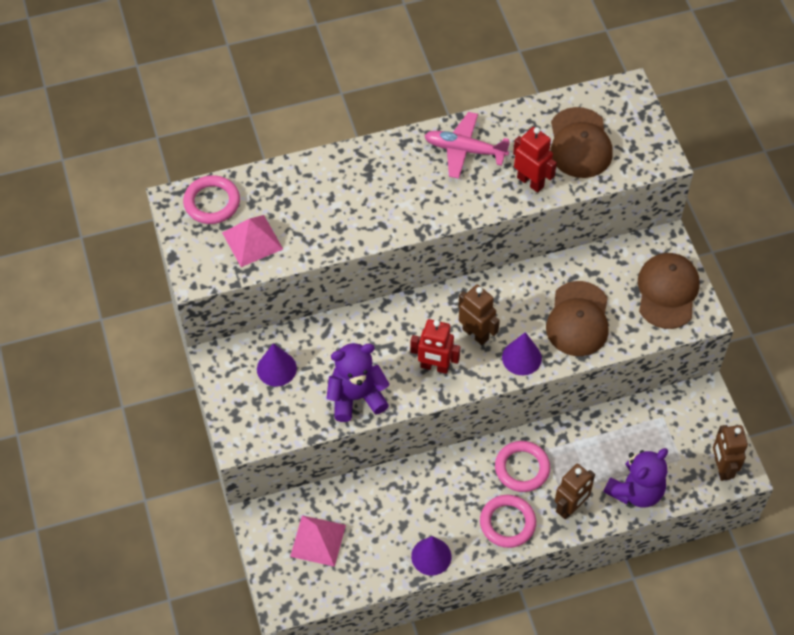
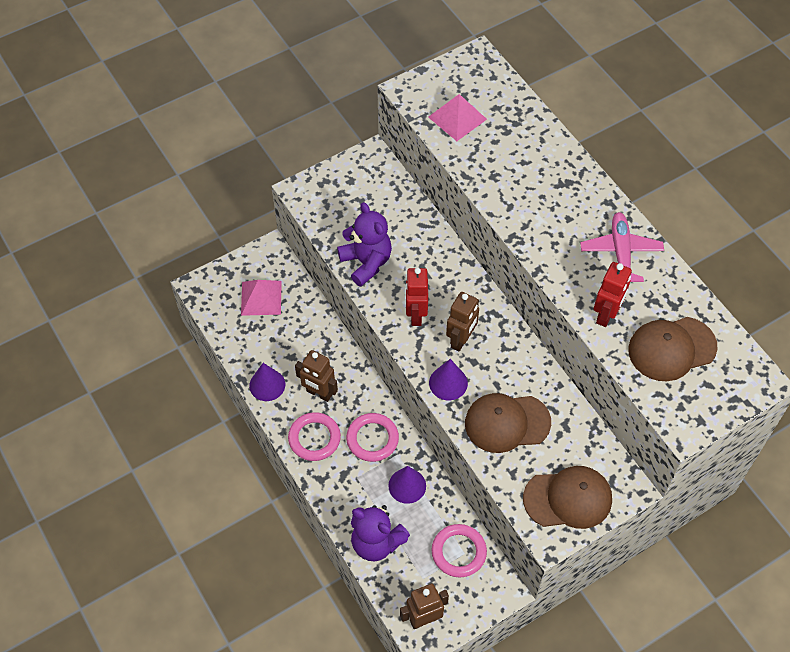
camera: 75 degrees right, 0 degrees up
pink ring [183,175,240,224] -> pink ring moved to [431,524,487,578]
purple cone [257,343,297,387] -> purple cone moved to [388,466,426,504]
brown robot [555,464,595,519] -> brown robot moved to [295,350,338,402]

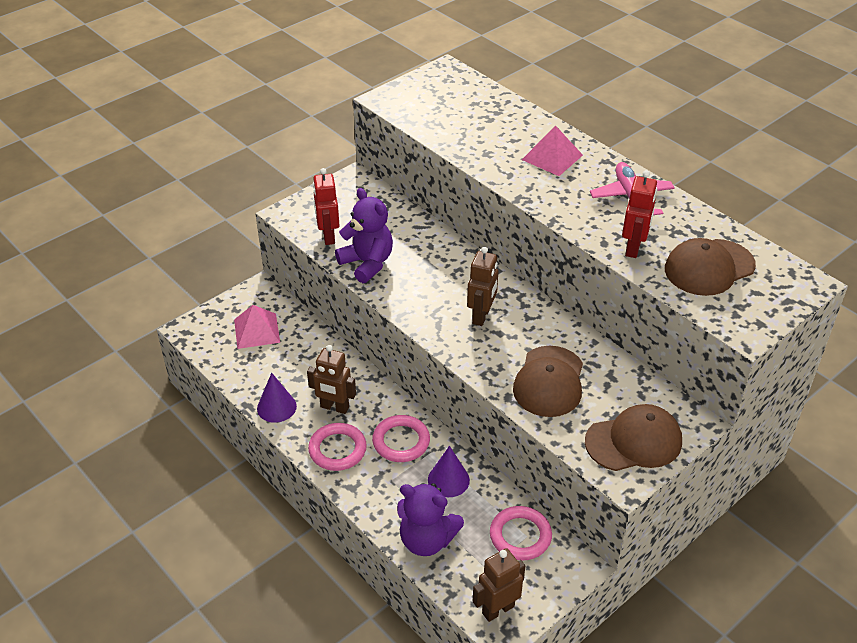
camera: 10 degrees left, 15 degrees down
red robot [405,268,428,326] -> red robot moved to [313,168,340,245]
pink pyramid [428,94,487,141] -> pink pyramid moved to [522,125,583,176]
purple cone [429,359,468,400] -> none
brown cap [465,393,551,453] -> brown cap turned 60 degrees counterclockwise [513,346,583,417]

